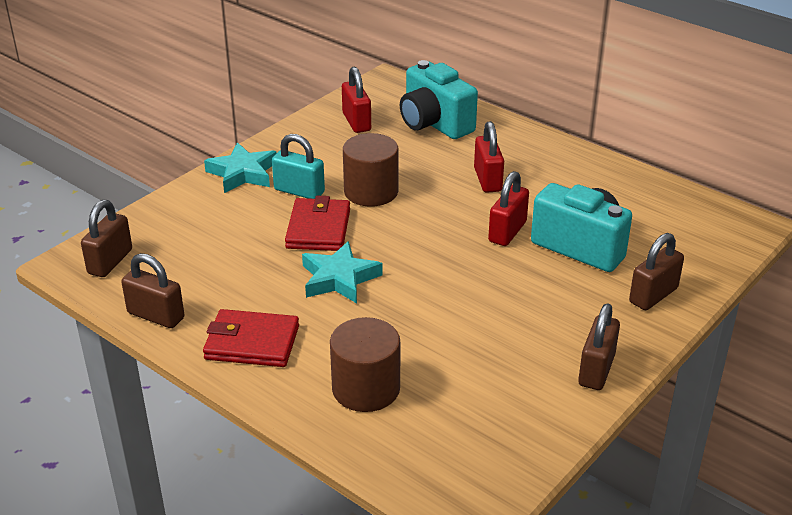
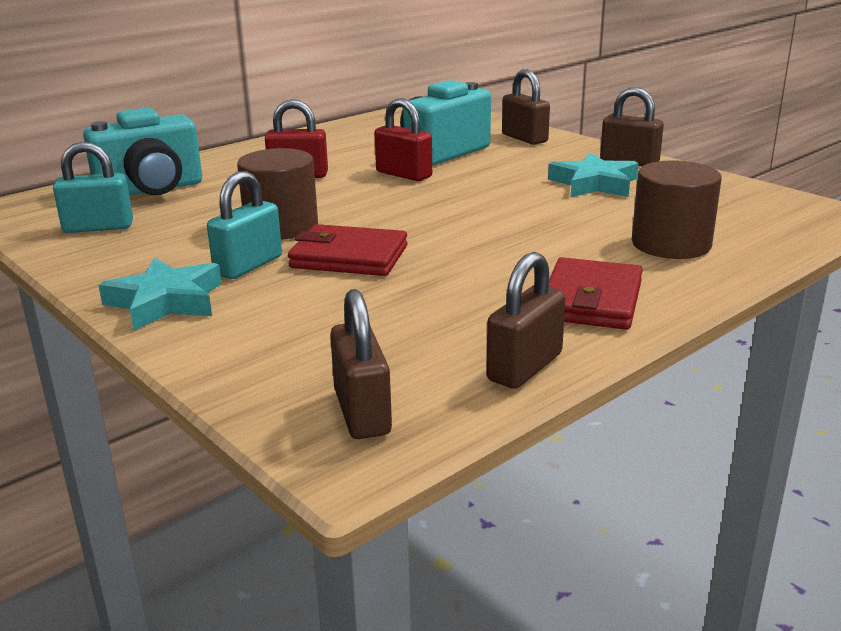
camera: 80 degrees left, 10 degrees down
brown padlock [81,200,132,277] -> brown padlock turned 45 degrees clockwise [330,289,392,439]
turquoise star [302,241,383,304] -> turquoise star moved to [548,153,638,197]
red padlock [342,67,371,133] -> turquoise padlock [53,142,133,233]

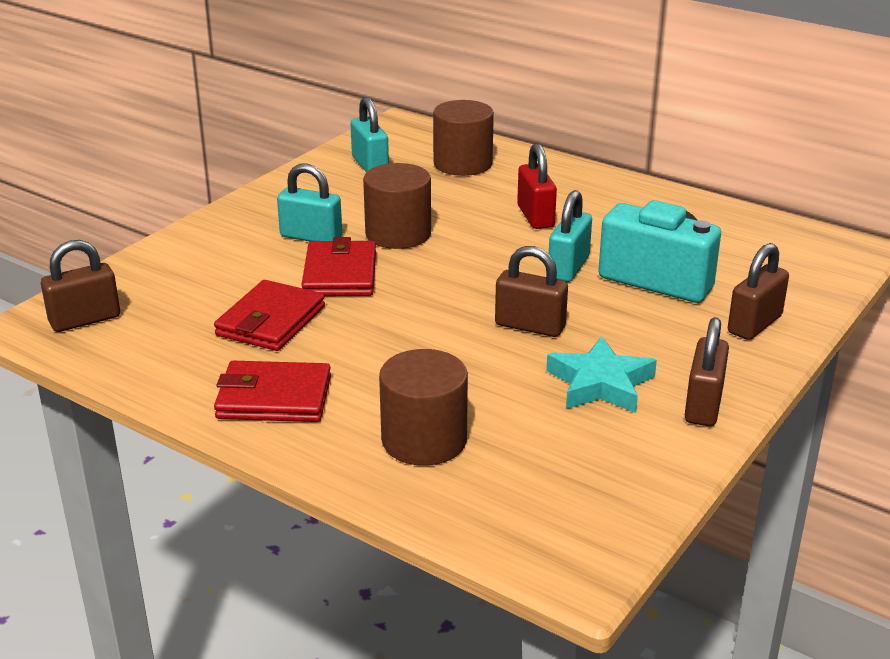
camera: 75 degrees right, 5 degrees up
turquoise camera [83,107,202,196] -> brown cylinder [433,100,494,176]
turquoise star [98,257,222,331] -> none
red padlock [375,98,432,181] -> turquoise padlock [549,190,592,282]
brown padlock [486,252,566,389] -> brown padlock moved to [495,246,568,337]
none -> red wallet [214,280,325,351]

